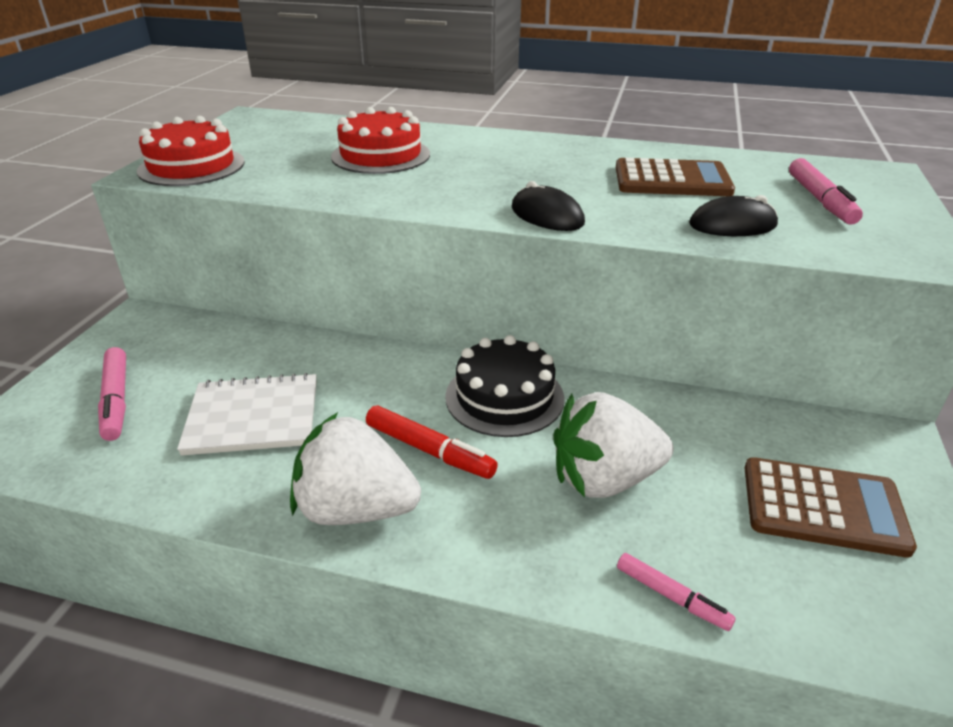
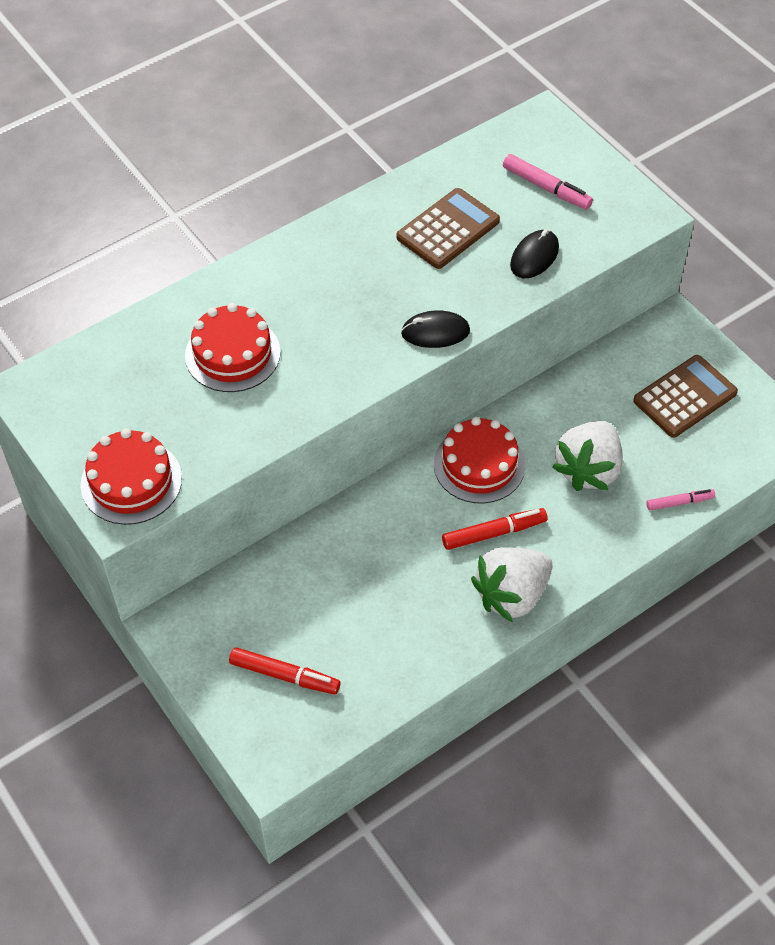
camera: 50 degrees left, 20 degrees up
pink marker [98,347,126,441] -> red marker [229,647,340,694]
white notebook [177,373,317,456] -> none
black cake [445,335,564,437] -> red cake [434,417,525,503]

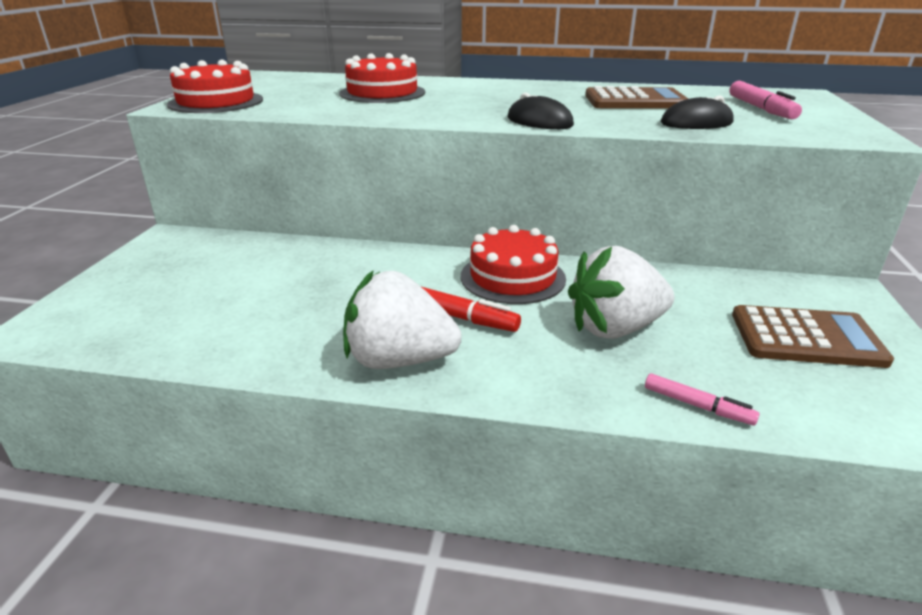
camera: 45 degrees right, 25 degrees down
red marker [229,647,340,694] -> none

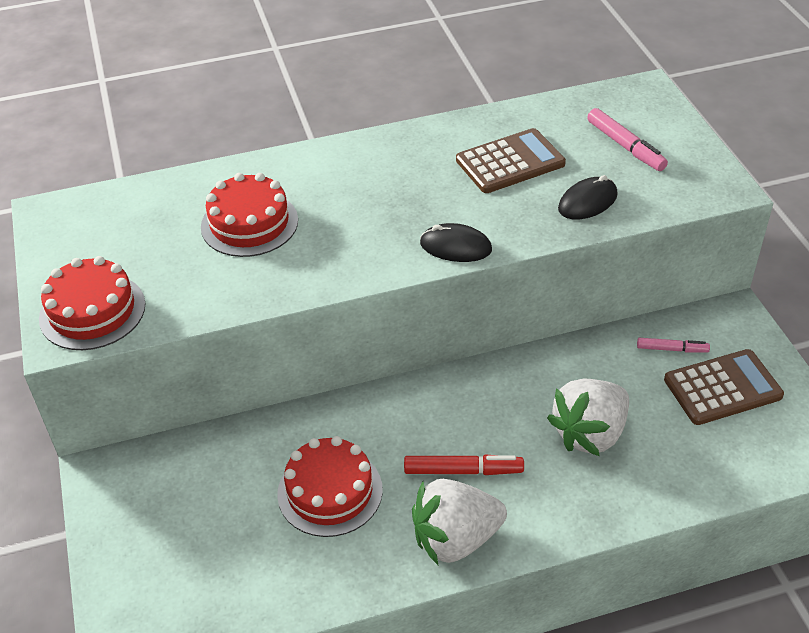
camera: 25 degrees left, 15 degrees up
red cake [461,225,566,304] -> red cake moved to [277,436,383,537]
pink marker [645,373,760,425] -> pink marker moved to [637,338,710,353]

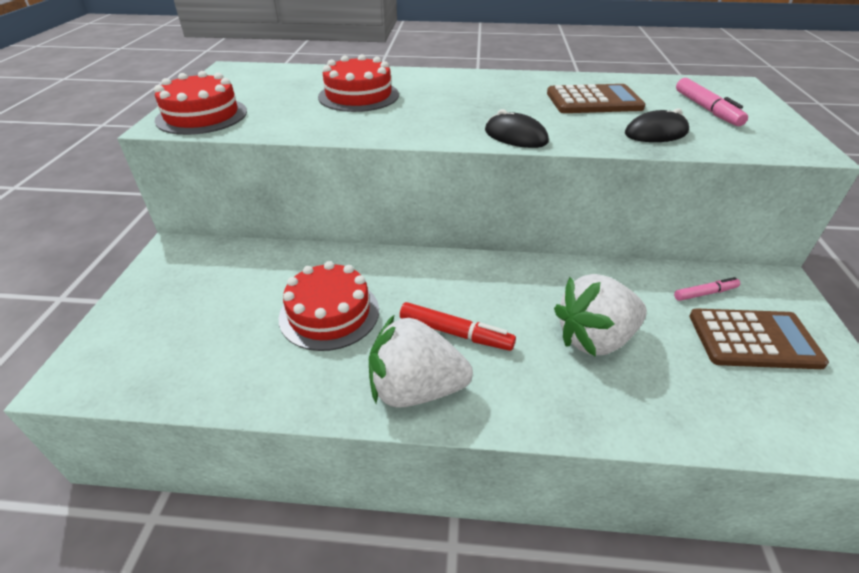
camera: 20 degrees right, 5 degrees down
pink marker [637,338,710,353] -> pink marker turned 45 degrees counterclockwise [674,277,740,301]

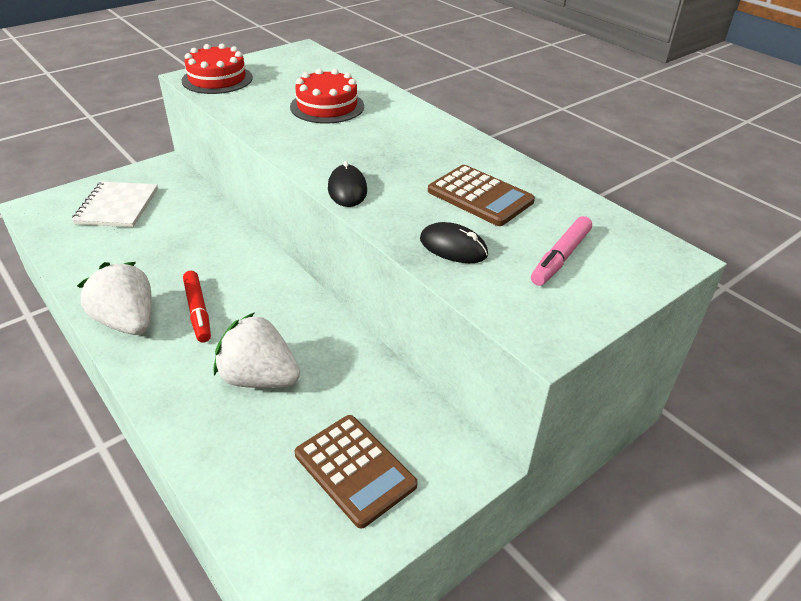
camera: 45 degrees right, 0 degrees up
red cake [279,261,379,351] -> none
pink marker [674,277,740,301] -> none
none -> white notebook [71,181,158,227]

